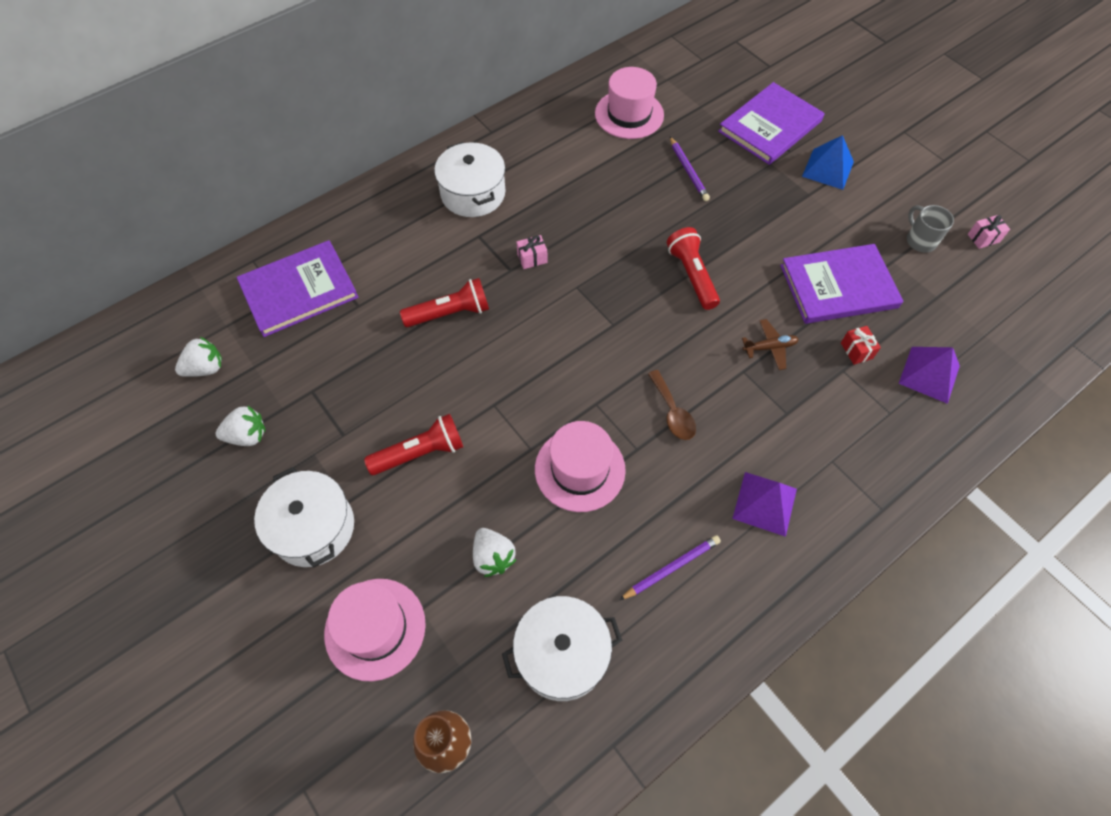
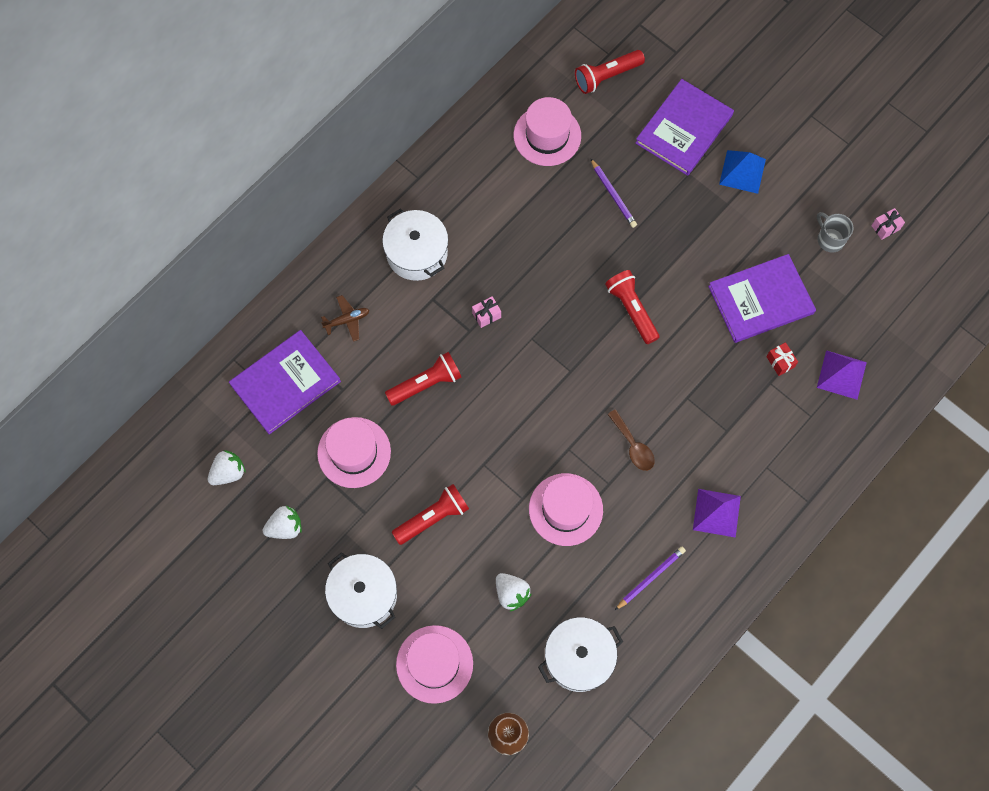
camera: 10 degrees left, 10 degrees up
brown plane [742,319,799,370] -> brown plane moved to [321,295,369,342]
none -> pink hat [317,417,391,488]
none -> red flashlight [575,50,645,94]

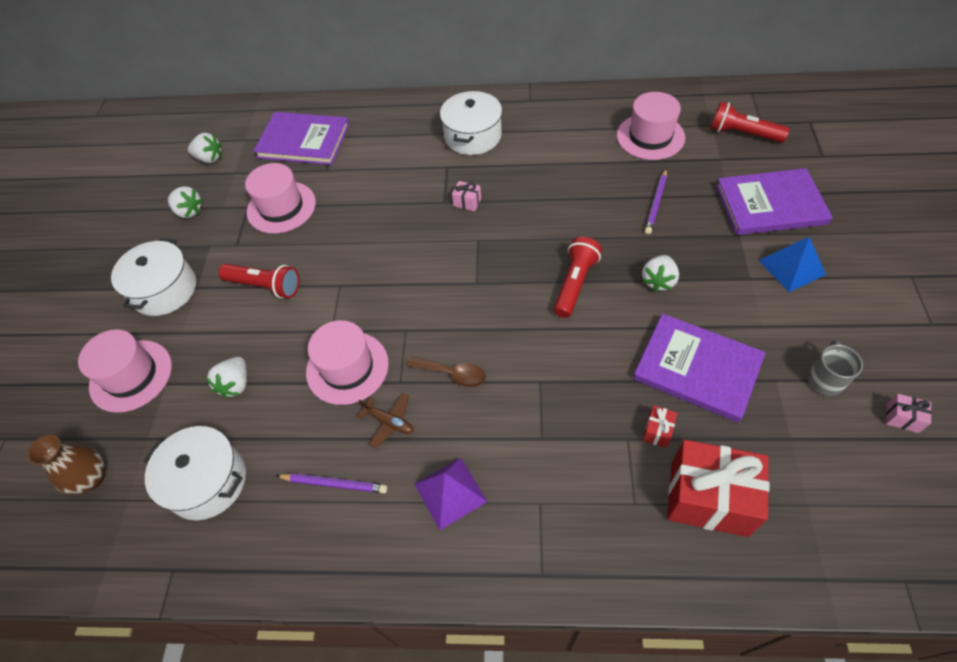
camera: 55 degrees right, 15 degrees down
brown plane [321,295,369,342] -> brown plane moved to [357,393,414,448]
red flashlight [385,352,461,406] -> none
brown spoon [608,410,655,471] -> brown spoon turned 90 degrees counterclockwise [407,357,486,387]
purple pyramid [817,350,867,400] -> red gift [667,440,770,537]
none -> white strawberry [642,255,679,292]

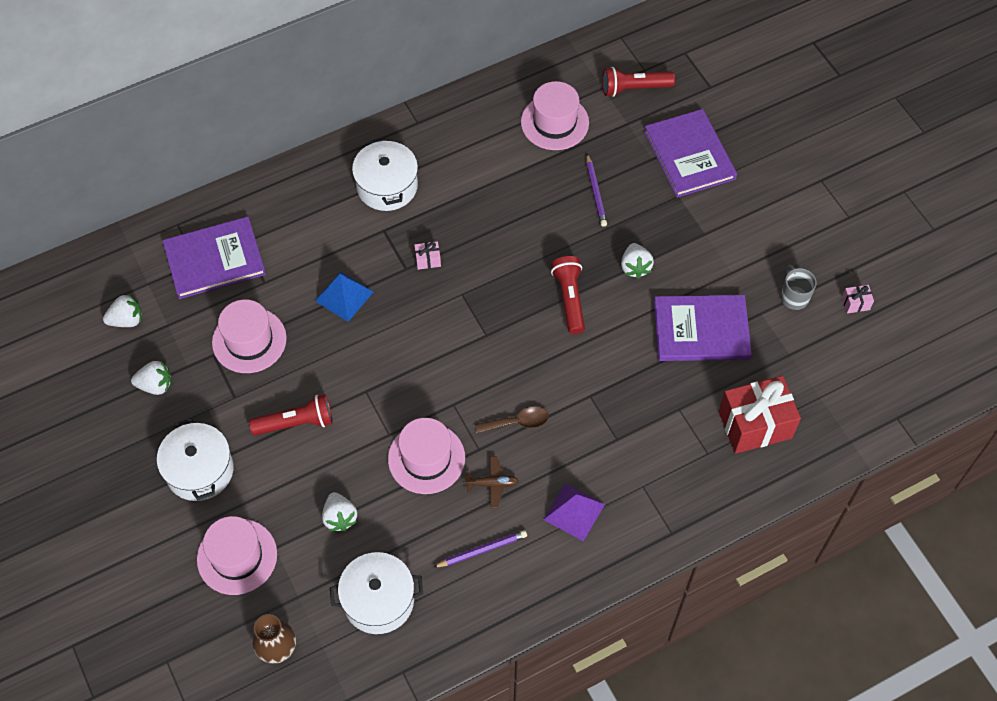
camera: 35 degrees left, 5 degrees up
red gift [643,405,677,448] -> none
purple book [716,168,832,235] -> purple book turned 75 degrees counterclockwise [644,109,737,198]
blue pyramid [758,237,826,292] -> blue pyramid moved to [315,271,373,322]

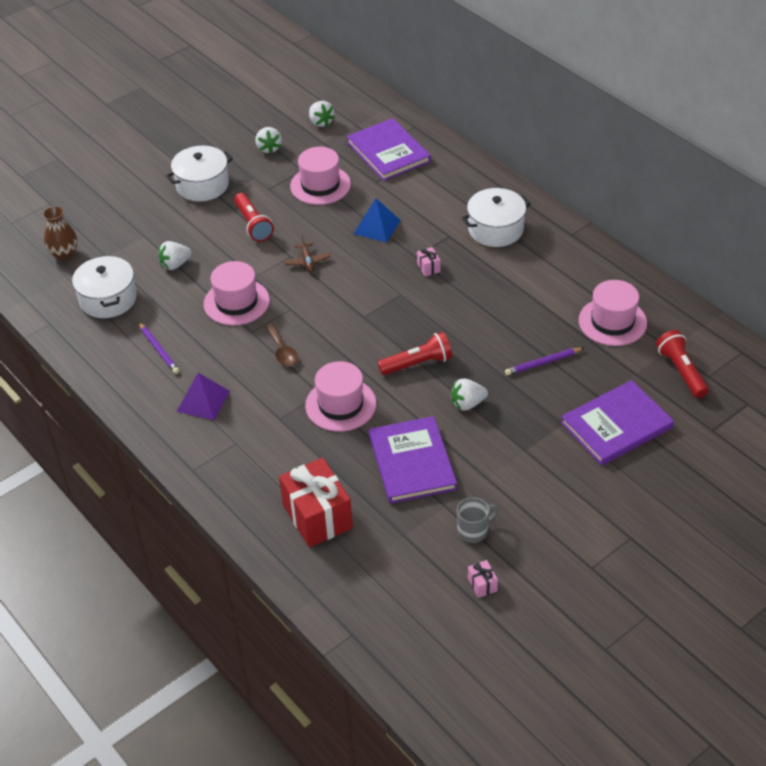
camera: 80 degrees right, 15 degrees down
pink hat [197,516,277,595] -> pink hat moved to [305,361,376,432]
brown plane [464,456,519,508] -> brown plane moved to [285,235,331,272]

